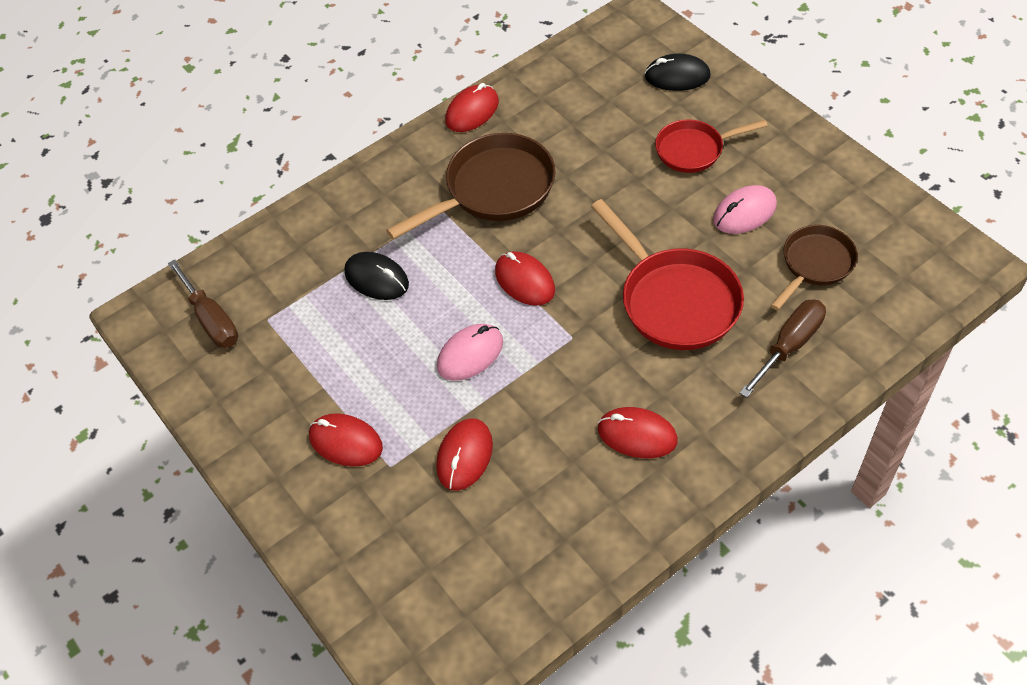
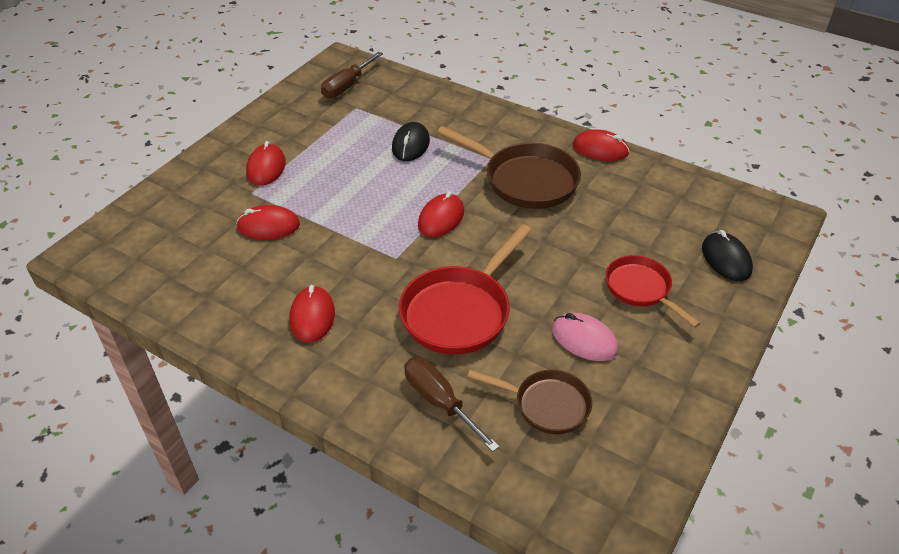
camera: 65 degrees right, 10 degrees down
pink mouse [437,324,503,381] -> none
brown screwdriver [739,299,826,398] -> brown screwdriver turned 150 degrees counterclockwise [404,357,499,452]

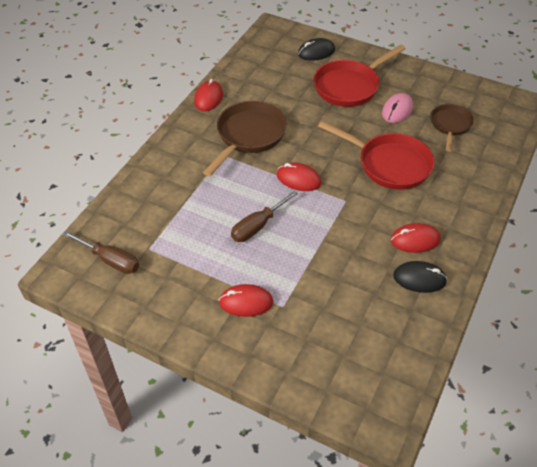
camera: 95 degrees left, 5 degrees up
red mouse [236,205,300,240] -> none
black mouse [392,122,430,161] -> black mouse moved to [393,261,447,293]
brown screwdriver [404,357,499,452] -> brown screwdriver moved to [231,191,298,242]
red pan [606,255,701,328] -> red pan [314,44,406,107], size x1.62

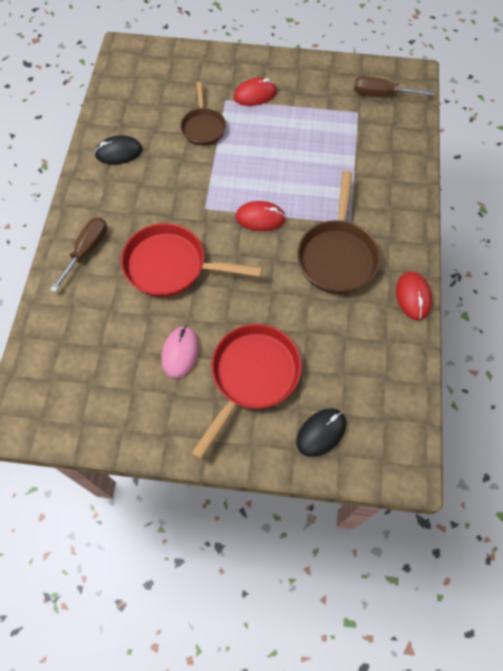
camera: 160 degrees right, 15 degrees up
brown screwdriver [231,191,298,242] -> brown screwdriver moved to [50,217,107,292]
red mouse [391,223,441,253] -> none
brown pan [431,104,474,152] -> brown pan moved to [181,81,226,146]

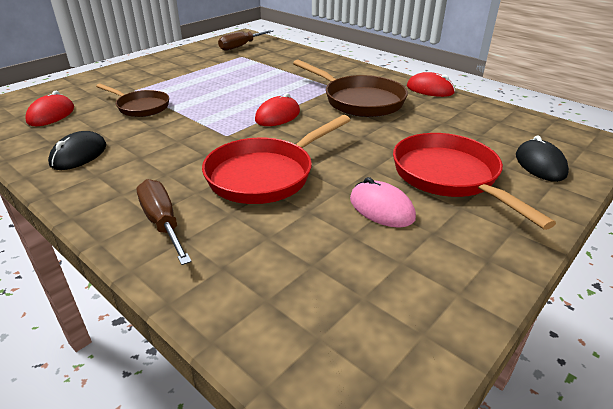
camera: 55 degrees left, 30 degrees down
red mouse [234,77,277,106] -> red mouse moved to [25,91,74,126]

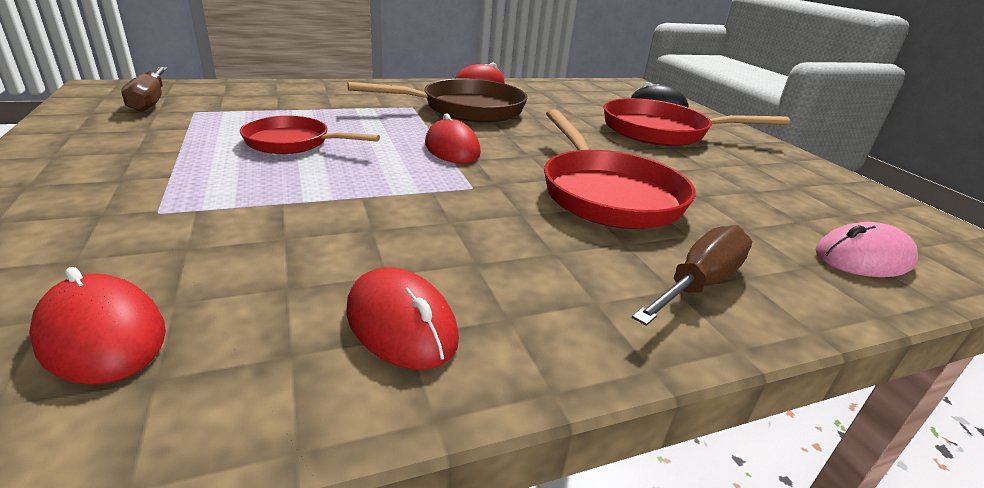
camera: 65 degrees left, 5 degrees down
black mouse [48,131,106,170] -> red mouse [346,267,459,370]
brown pan [96,84,169,117] -> none
brown screwdriver [137,179,192,265] -> brown screwdriver turned 135 degrees clockwise [632,225,752,326]
pink mouse [350,177,416,228] -> pink mouse moved to [815,222,918,277]
none -> red pan [240,116,380,154]

